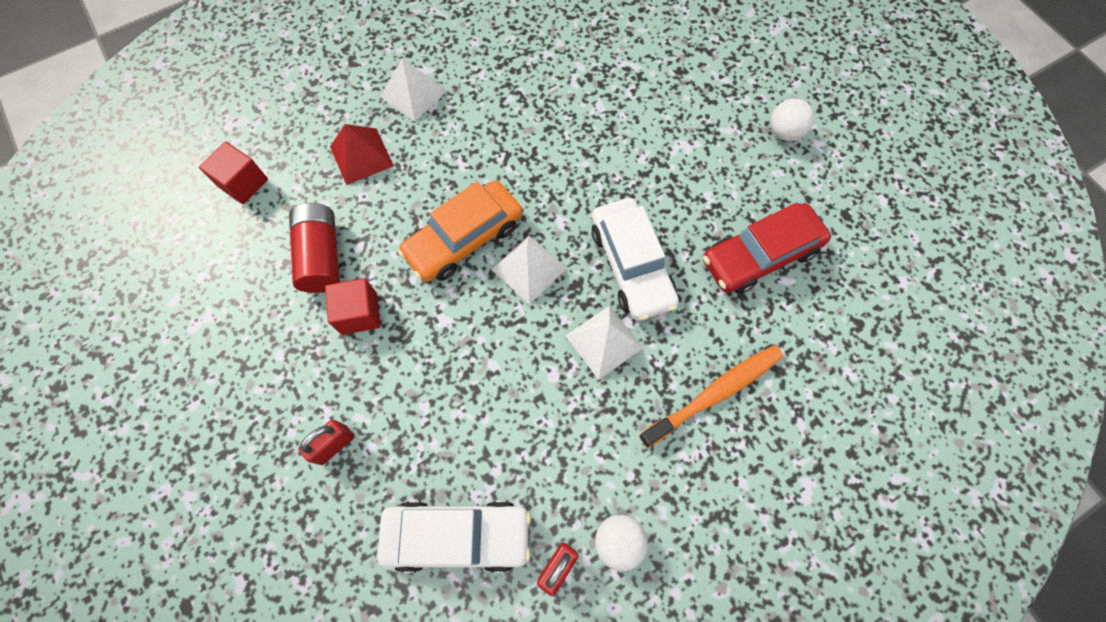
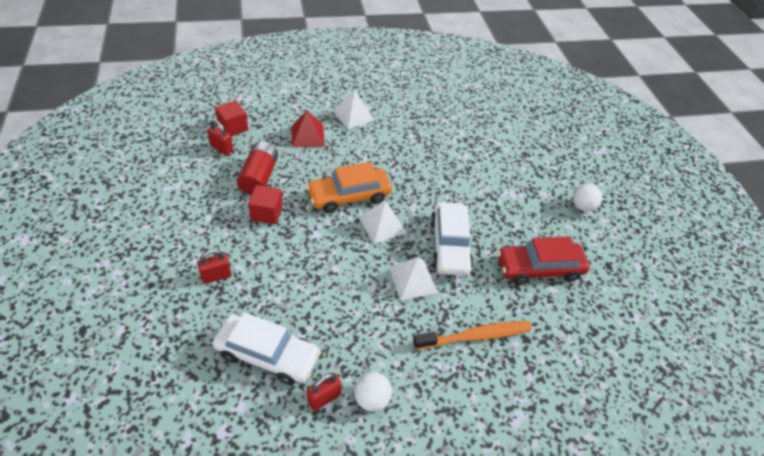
camera: 15 degrees right, 20 degrees down
none -> red padlock [207,120,233,155]

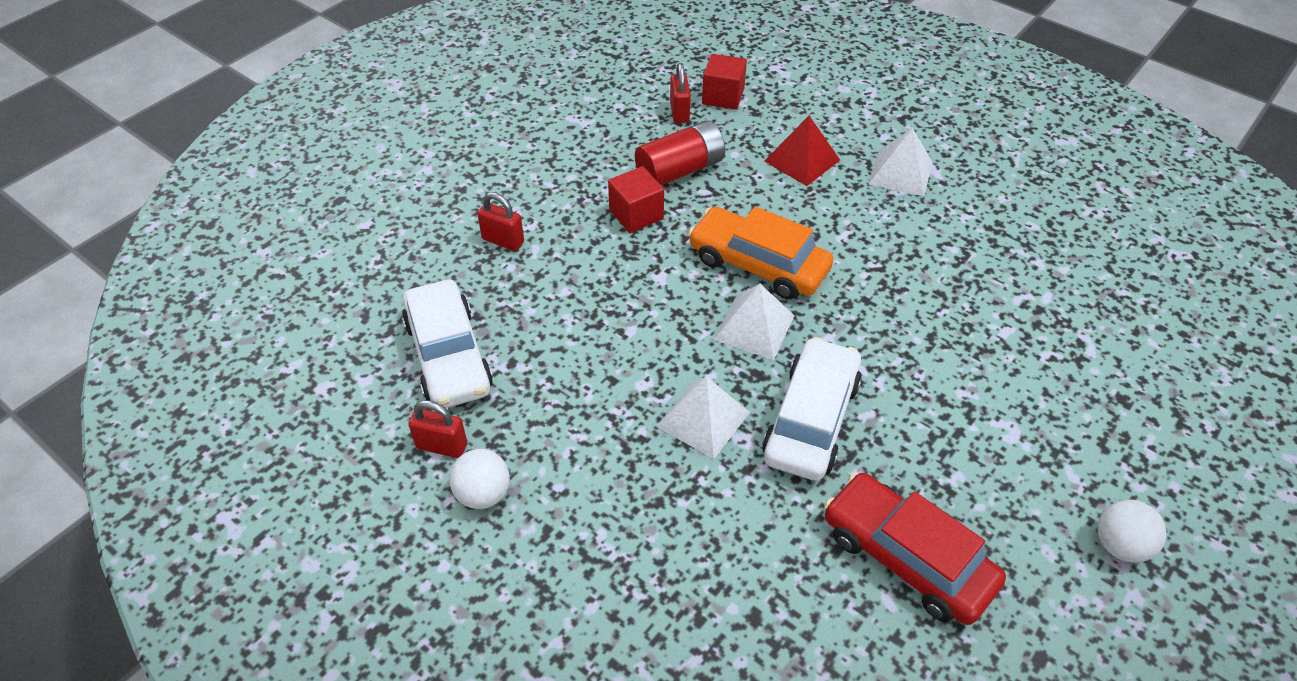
camera: 55 degrees right, 0 degrees up
orange toothbrush [413,321,532,350] -> none
white car [430,202,473,276] -> white car turned 150 degrees clockwise [762,337,862,481]

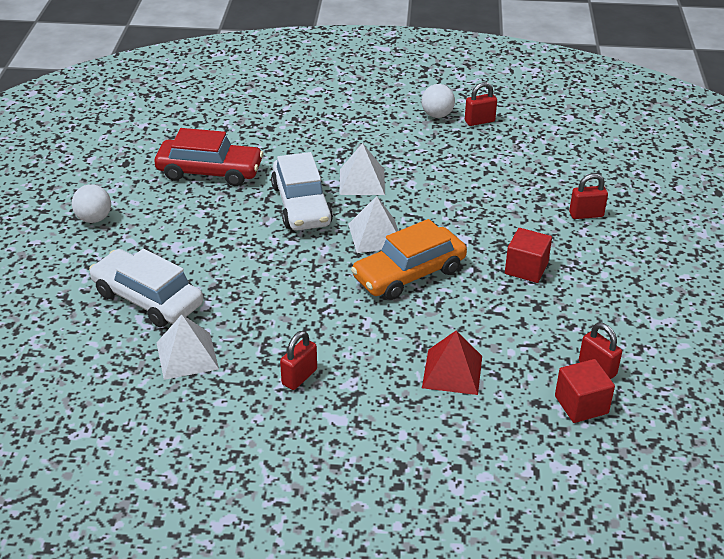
camera: 145 degrees right, 10 degrees down
white car [402,280,493,408] -> white car moved to [89,249,203,327]
red battery [635,120,725,185] -> none
orange car [688,206,833,299] -> orange car turned 150 degrees clockwise [351,219,467,300]
white pyramid [868,128,932,196] -> white pyramid moved to [157,315,219,380]
none -> red padlock [280,331,317,390]

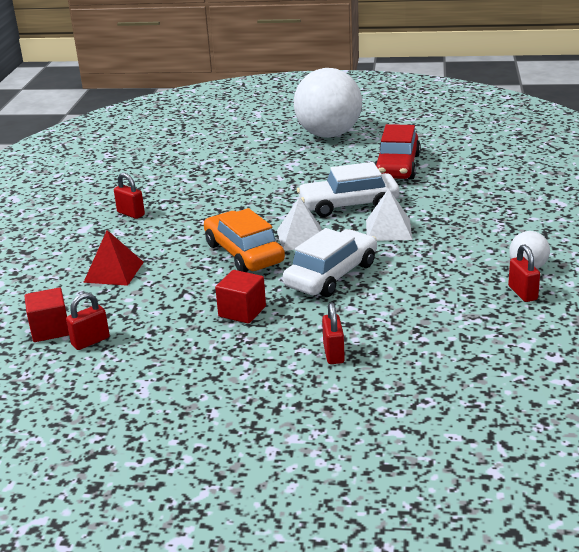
camera: 95 degrees right, 10 degrees down
white ball [72,184,111,223] -> white ball [294,68,362,138], size x2.31
white car [89,249,203,327] -> white car moved to [283,228,377,297]
white pyramid [157,315,219,380] -> none

